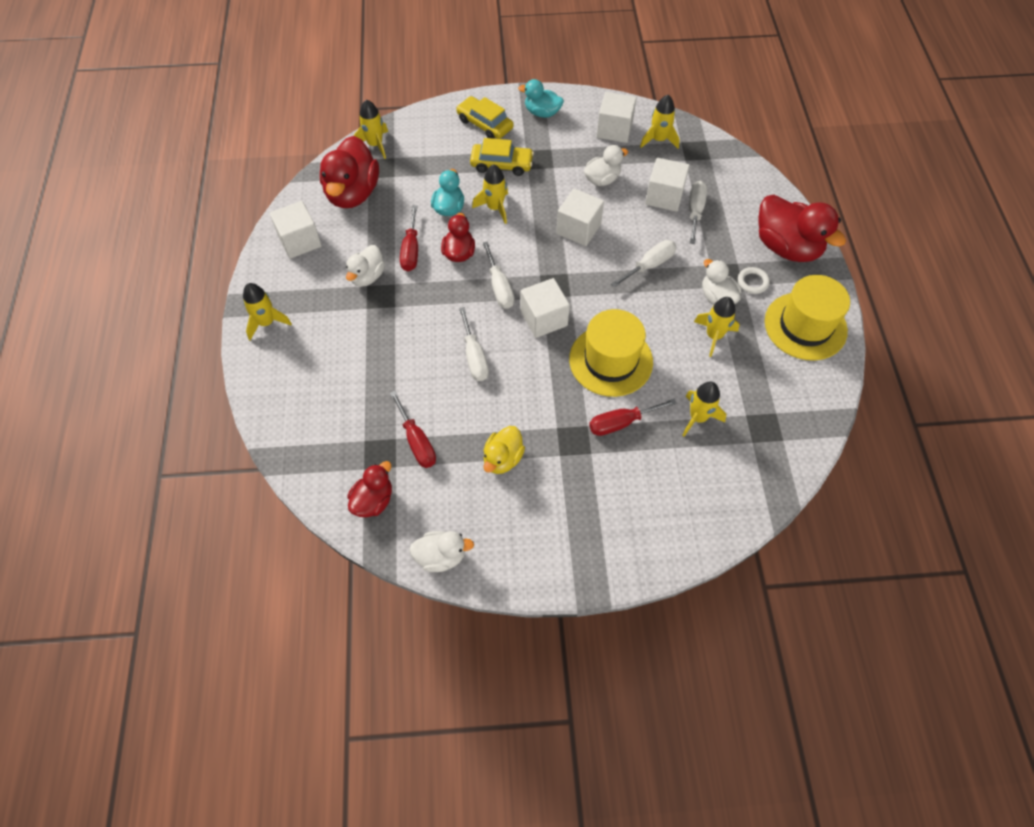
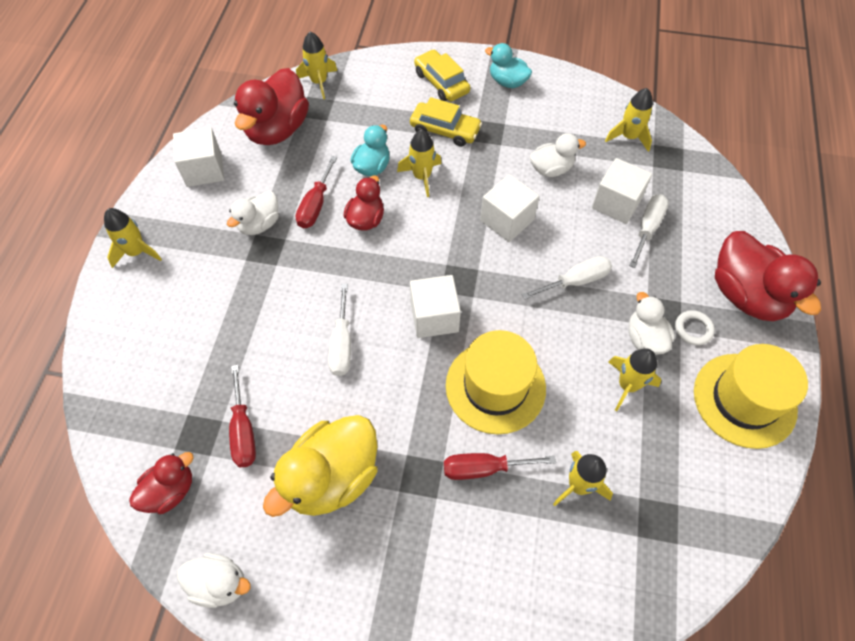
camera: 15 degrees right, 0 degrees up
white screwdriver [483,241,514,309] -> none
yellow duck [483,426,525,474] -> yellow duck [263,415,378,517], size x1.78
white cube [597,92,637,143] -> none

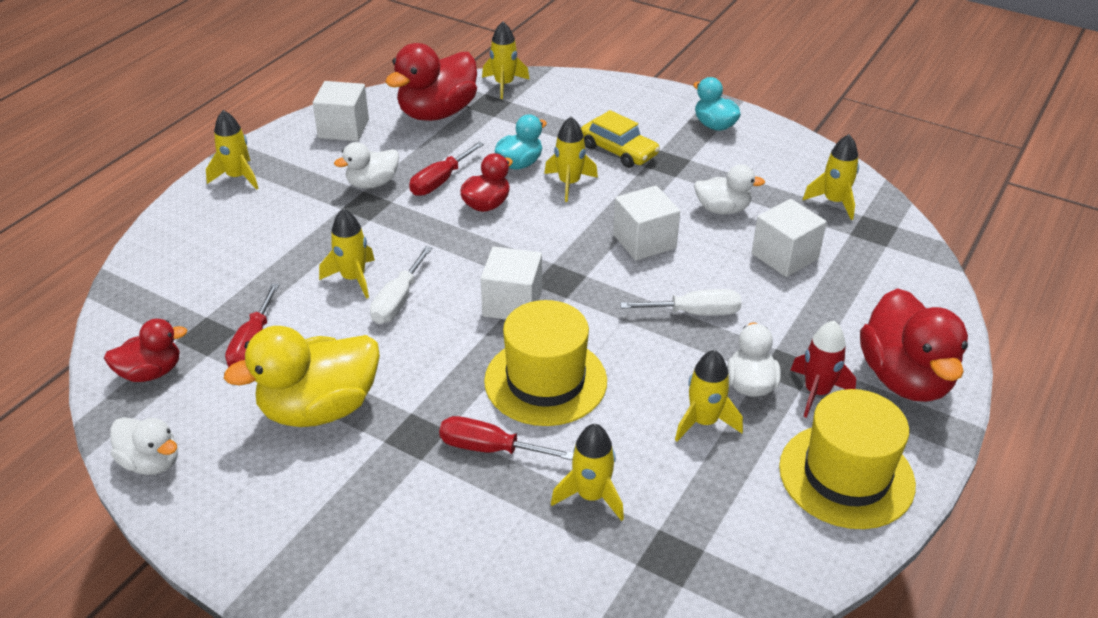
camera: 20 degrees right, 20 degrees down
yellow car [414,50,470,102] -> none
white screwdriver [629,194,669,268] -> none
white ring [675,310,715,345] -> red rocket [791,321,856,418]
none -> yellow rocket [319,208,375,299]

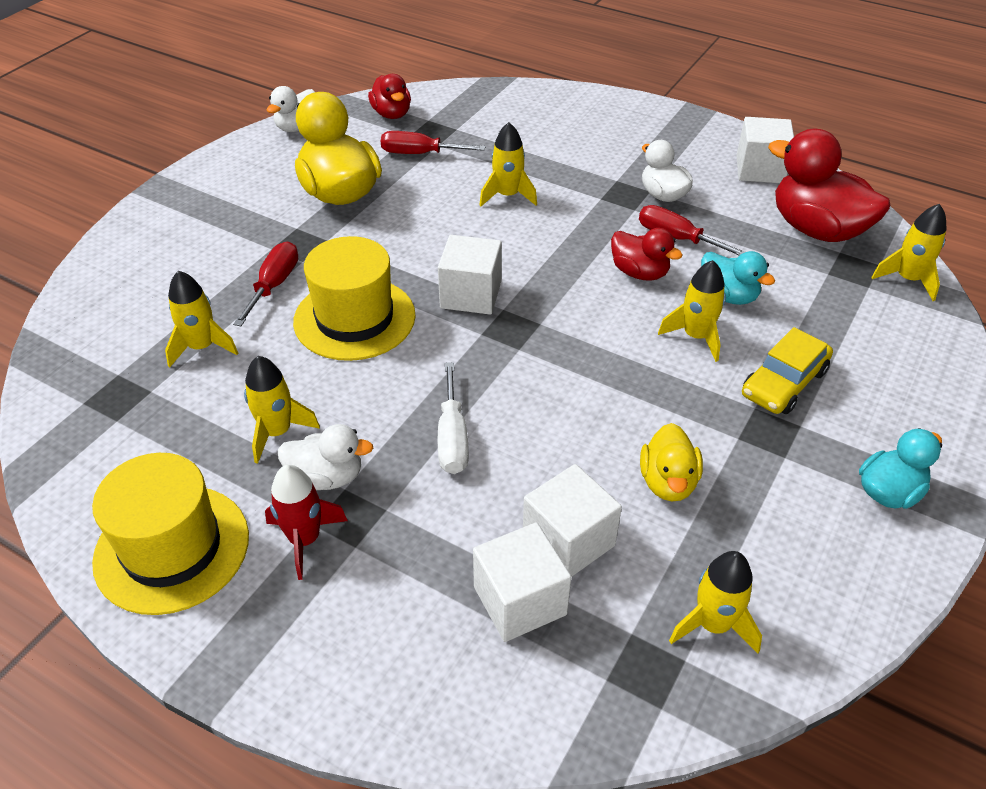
camera: 90 degrees right, 5 degrees up
yellow rocket [206,110,259,190] -> none
white screwdriver [370,246,432,324] -> none
white cube [613,186,680,260] -> white cube moved to [473,522,571,642]
white duck [694,164,765,214] -> yellow duck [640,423,703,501]
red duck [860,288,968,402] -> none

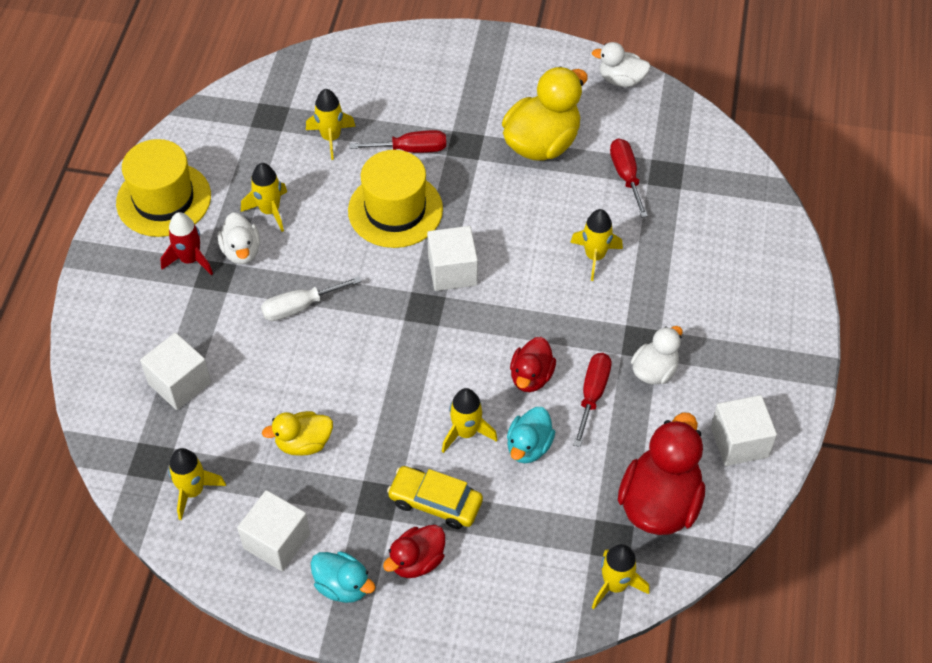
camera: 70 degrees right, 10 degrees up
red duck [368,74,411,119] -> red duck moved to [383,525,445,578]
white cube [523,464,622,577] -> white cube moved to [237,490,310,571]

